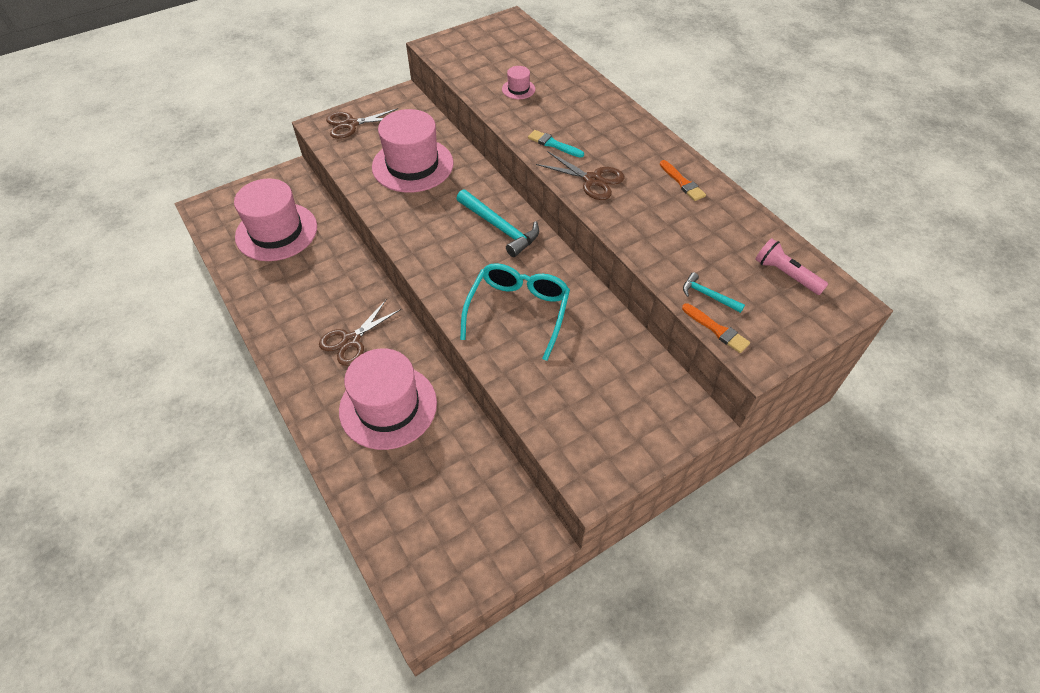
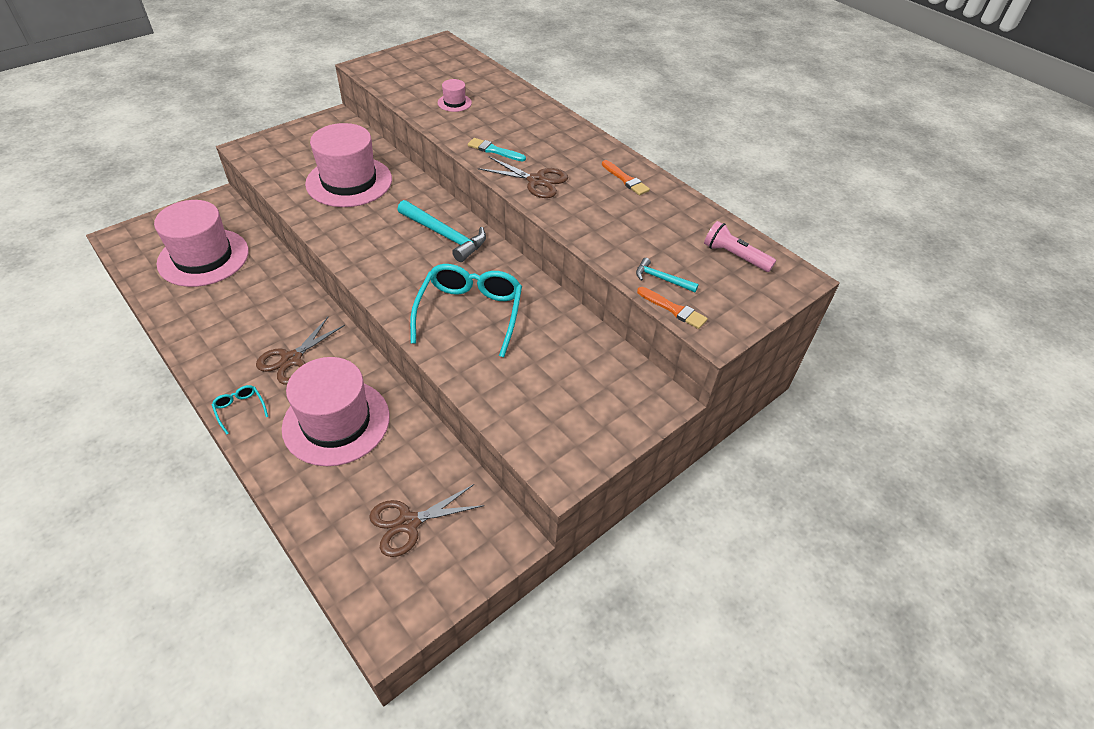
camera: 10 degrees left, 5 degrees down
brown scissors [326,108,398,139] -> brown scissors moved to [369,484,484,557]
none -> turquoise glasses [212,385,268,434]

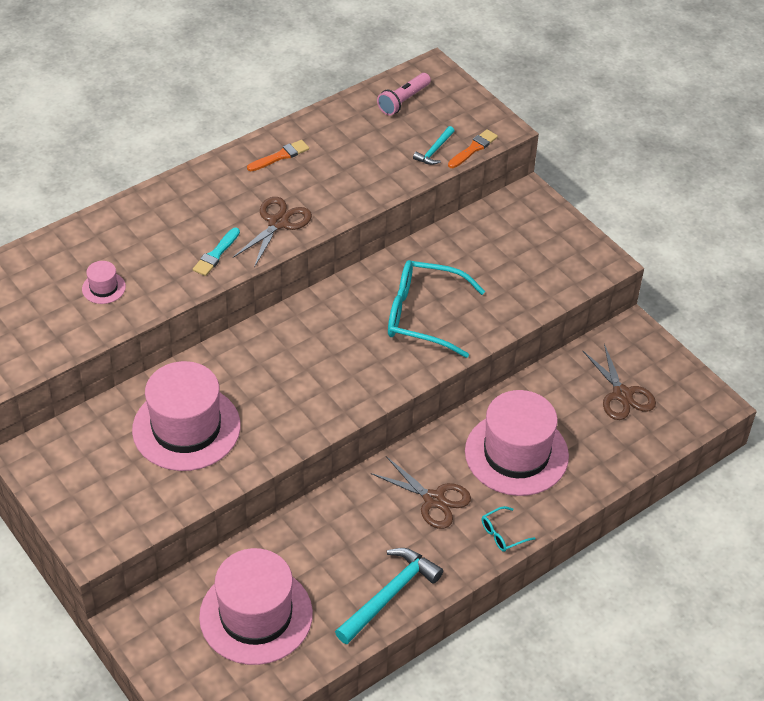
camera: 85 degrees left, 0 degrees up
turquoise hammer [398,200,486,262] -> turquoise hammer moved to [335,548,443,644]

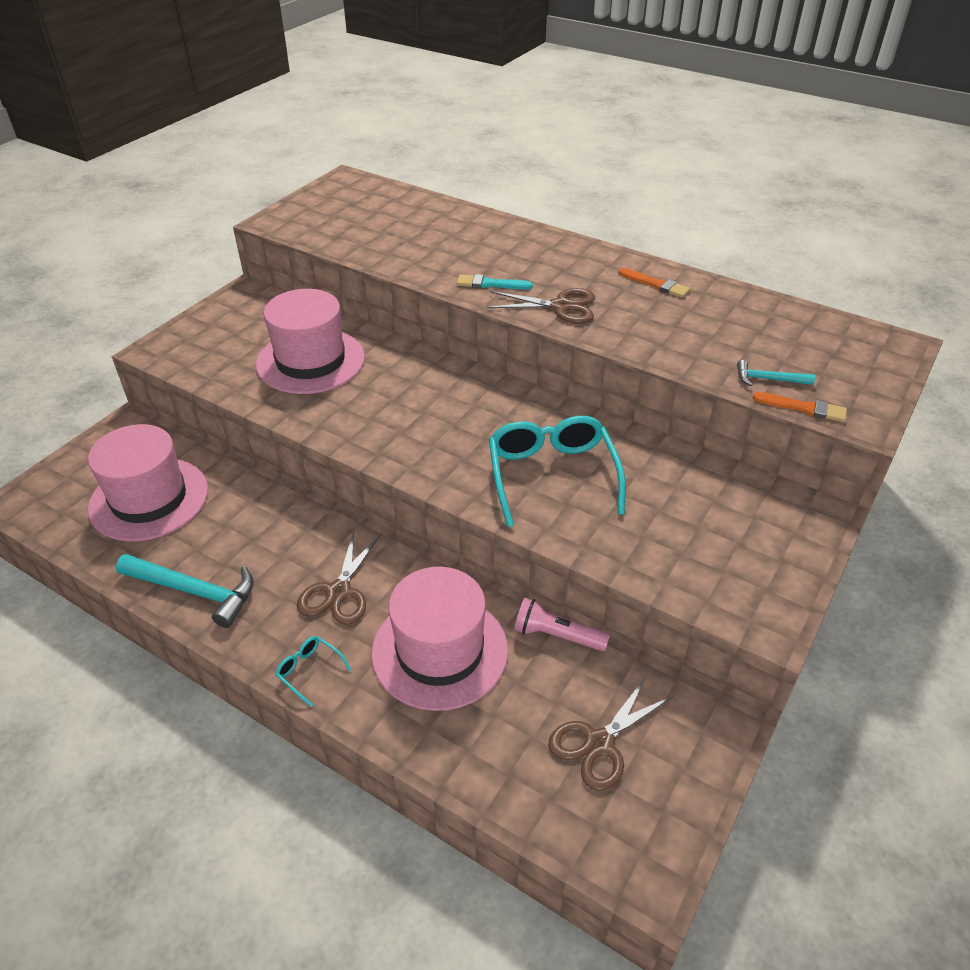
camera: 70 degrees right, 5 degrees down
pink hat [82,261,126,304] -> none
pink flashlight [377,73,431,116] -> pink flashlight moved to [514,598,610,651]

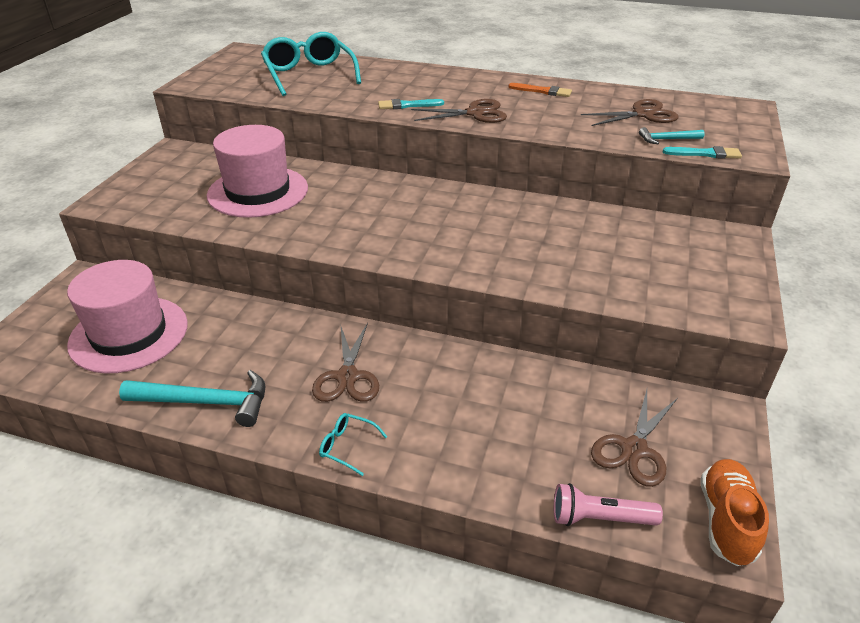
camera: 15 degrees left, 5 degrees down
pink hat [371,567,508,711] -> none
turquoise glasses [489,416,625,527] -> turquoise glasses moved to [261,32,361,96]
pink flashlight [514,598,610,651] -> pink flashlight moved to [554,483,663,526]
orange brush [753,392,847,422] -> turquoise brush [663,146,742,159]
none -> brown scissors [581,99,679,126]
none -> orange shoe [701,459,769,566]

